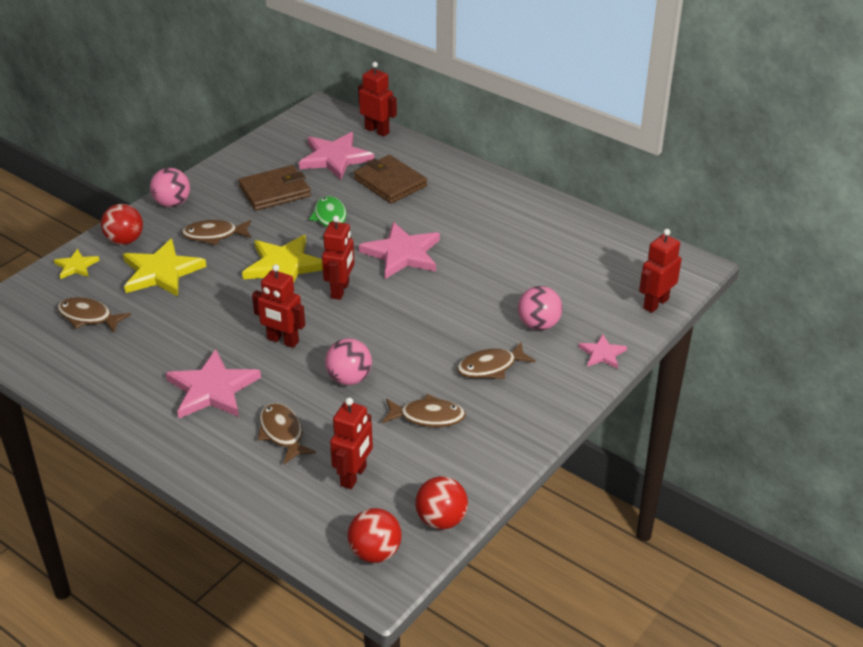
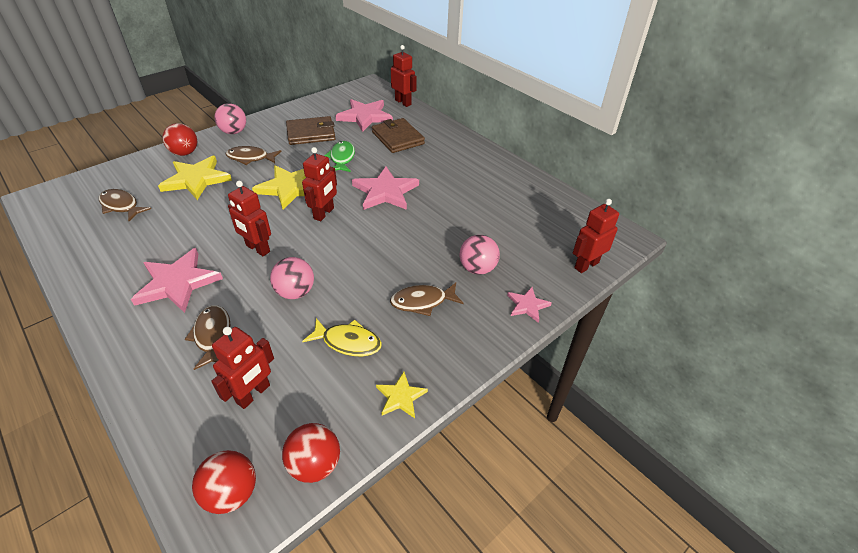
camera: 10 degrees right, 5 degrees up
yellow star [54,249,100,279] -> yellow star moved to [376,372,428,418]
brown fish [382,394,466,427] -> yellow fish [302,318,382,356]

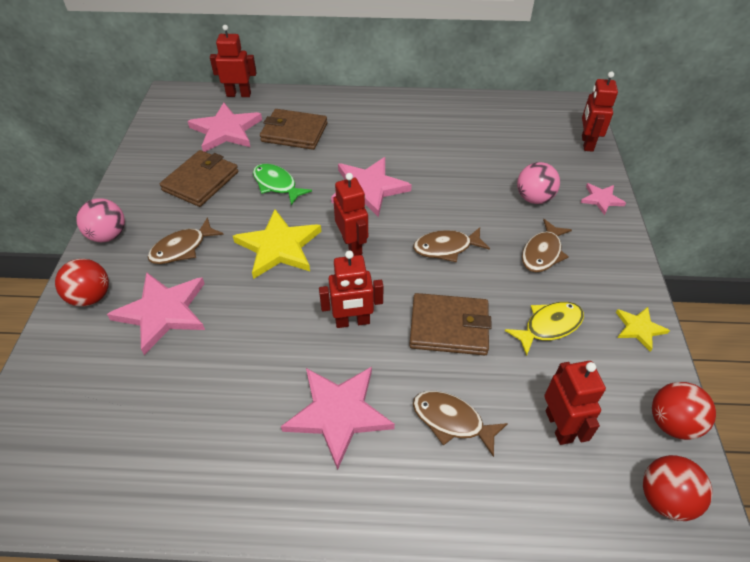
camera: 45 degrees left, 5 degrees up
brown fish [99,189,151,221] -> brown fish moved to [413,227,490,262]
yellow star [158,156,232,200] -> pink star [107,272,205,355]
pink ball [270,257,314,299] -> brown wallet [409,293,491,355]

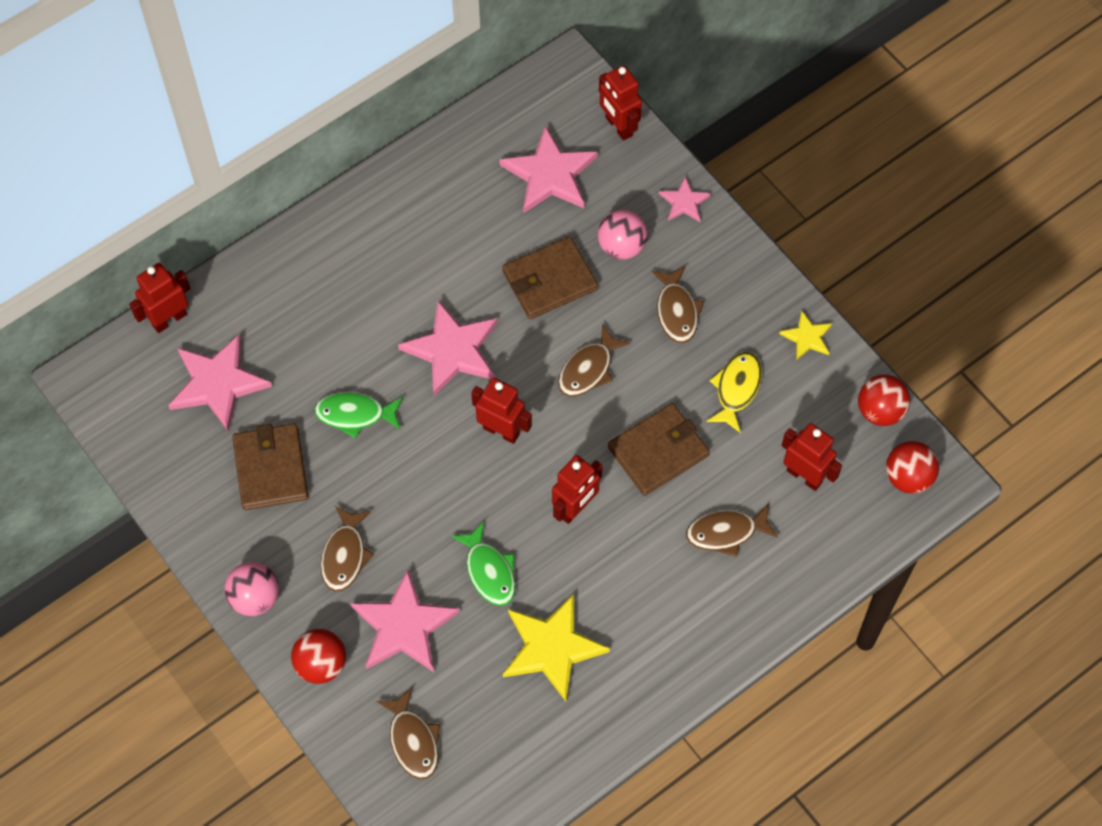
camera: 40 degrees left, 15 degrees up
yellow star [233,209,321,279] -> yellow star moved to [503,594,610,701]
brown wallet [260,109,327,150] -> brown wallet moved to [502,236,598,319]
pink star [281,367,395,470] -> pink star moved to [499,126,598,214]
none -> brown fish [376,687,440,779]
none -> green fish [451,522,516,606]

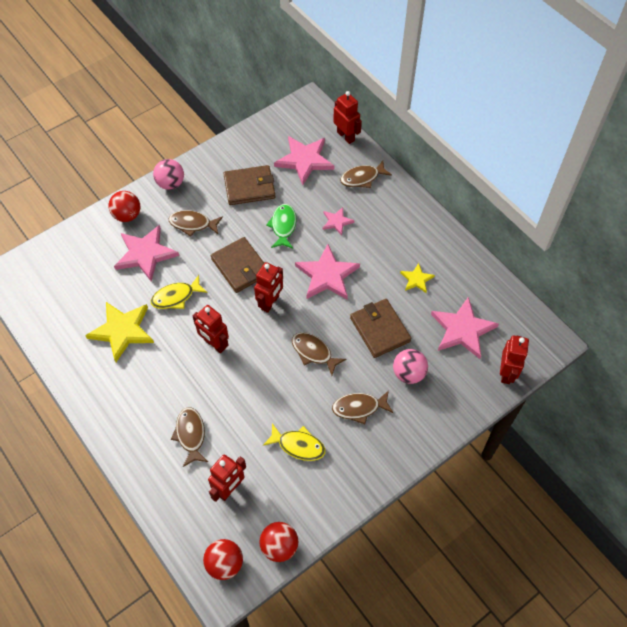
camera: 90 degrees right, 5 degrees down
brown fish [376,687,440,779] -> brown fish moved to [340,161,392,188]
green fish [451,522,516,606] -> yellow fish [151,275,208,309]
red robot [599,65,642,141] -> red robot turned 135 degrees clockwise [500,336,529,384]
brown wallet [608,403,710,496] -> brown wallet moved to [211,237,264,293]
pink star [659,176,711,222] -> pink star moved to [323,207,354,235]
yellow star [779,311,832,360] -> yellow star moved to [400,263,435,293]

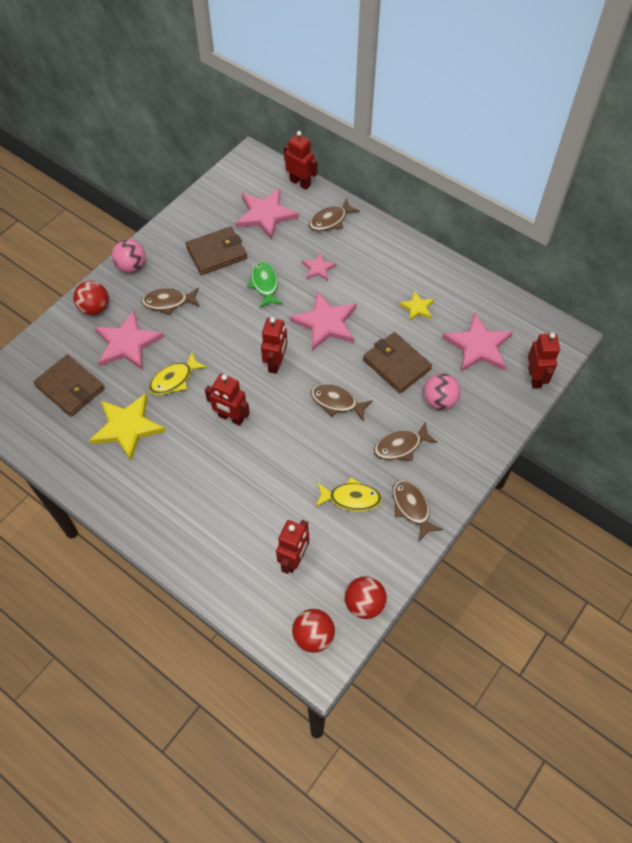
camera: 15 degrees left, 0 degrees up
brown fish [171,407,208,467] -> brown fish moved to [393,480,443,541]
brown wallet [211,237,264,293] -> brown wallet moved to [34,354,105,417]

